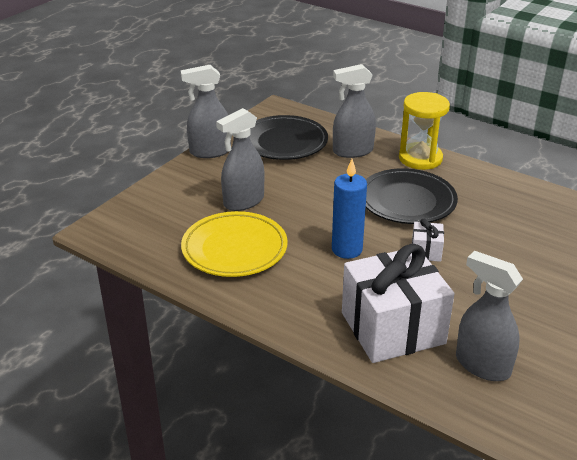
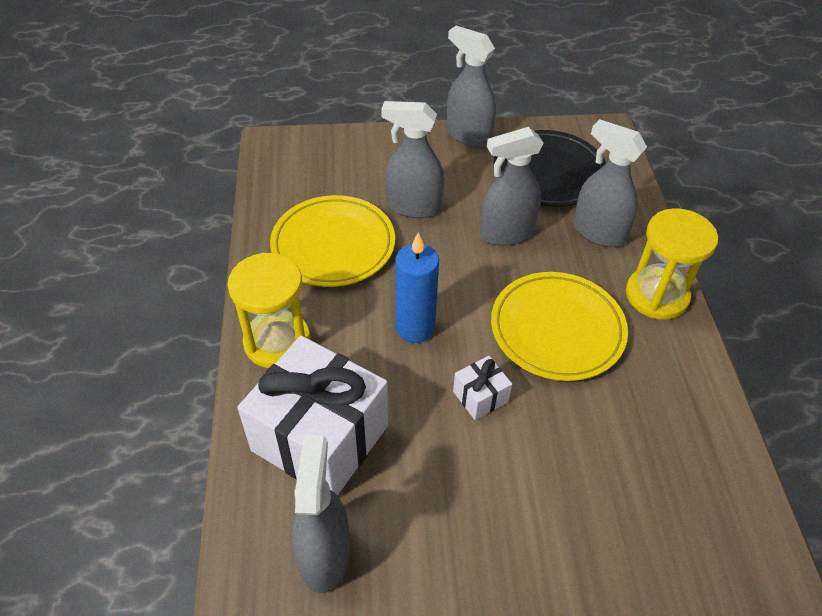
camera: 50 degrees right, 15 degrees up
black plate [366,168,458,224] -> yellow plate [491,272,628,381]
none -> yellow hourglass [227,253,311,368]
none -> grey spray bottle [480,127,544,246]

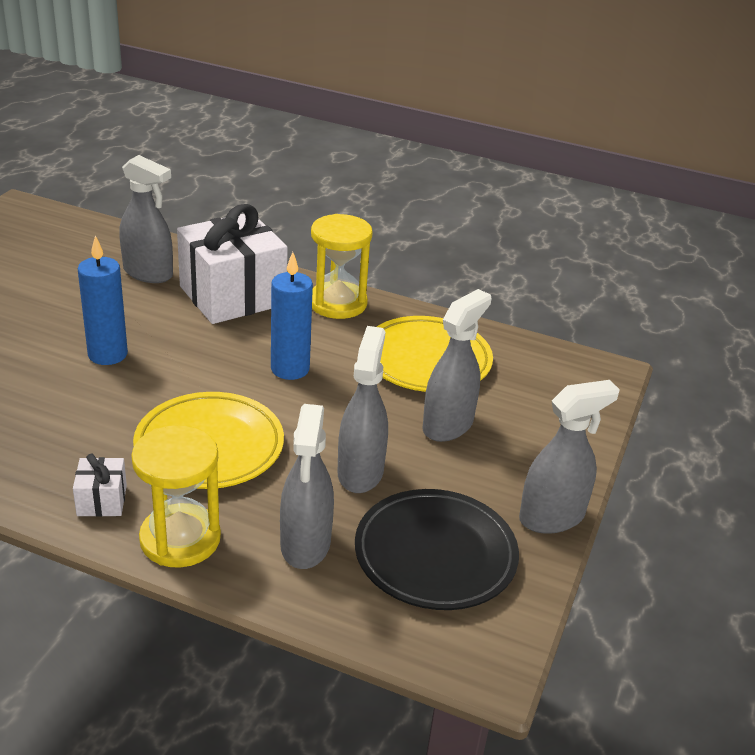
camera: 115 degrees right, 15 degrees down
white gift [453,356,512,420] -> white gift moved to [73,453,127,517]
grey spray bottle [573,119,647,247] -> grey spray bottle turned 120 degrees clockwise [280,404,334,569]
none -> blue candle [78,235,128,365]

